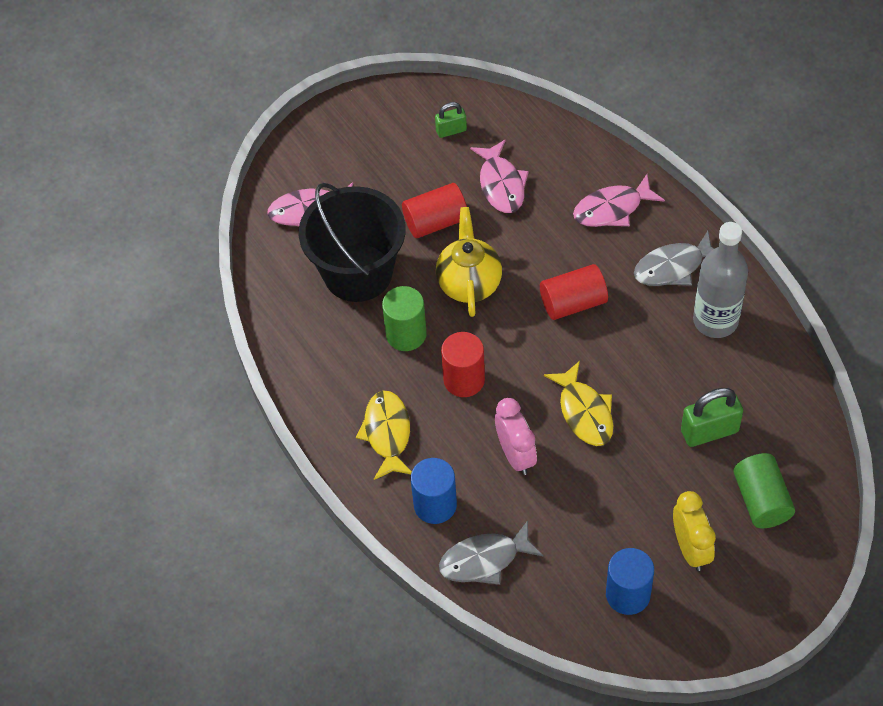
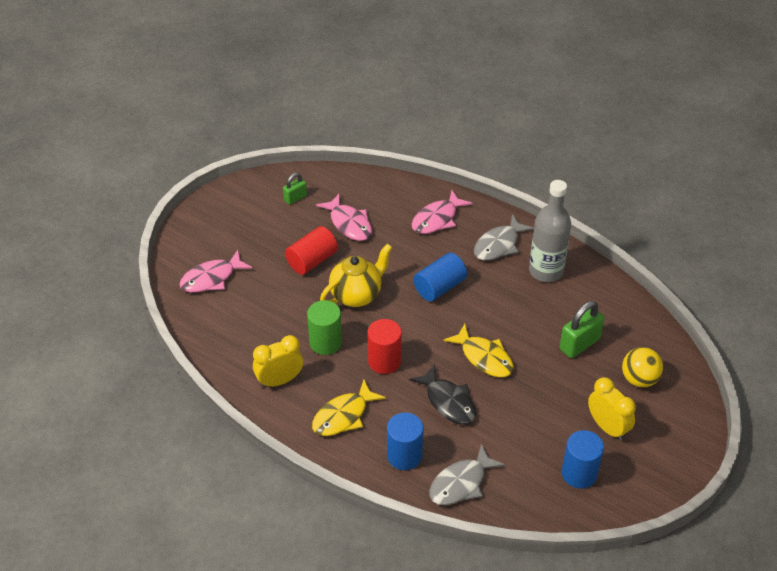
camera: 25 degrees left, 10 degrees down
black bucket [299,183,406,302] -> none
yellow fish [356,391,412,480] -> yellow fish turned 105 degrees counterclockwise [312,379,386,436]
yellow teapot [436,207,502,317] -> yellow teapot turned 75 degrees clockwise [320,244,392,307]
pink clock [495,398,537,475] -> black fish [409,364,476,425]
red cylinder [540,264,608,320] -> blue cylinder [413,253,467,301]
green cylinder [733,453,795,528] -> yellow ball [622,347,663,387]
none -> yellow clock [253,335,303,388]

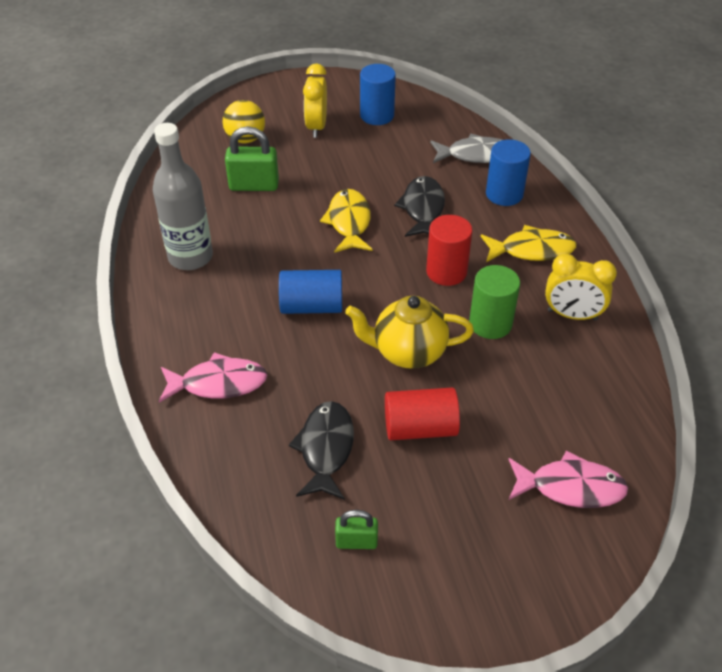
camera: 140 degrees left, 0 degrees up
pink fish [316,194,372,241] -> black fish [289,401,354,500]
grey fish [474,214,534,261] -> none

